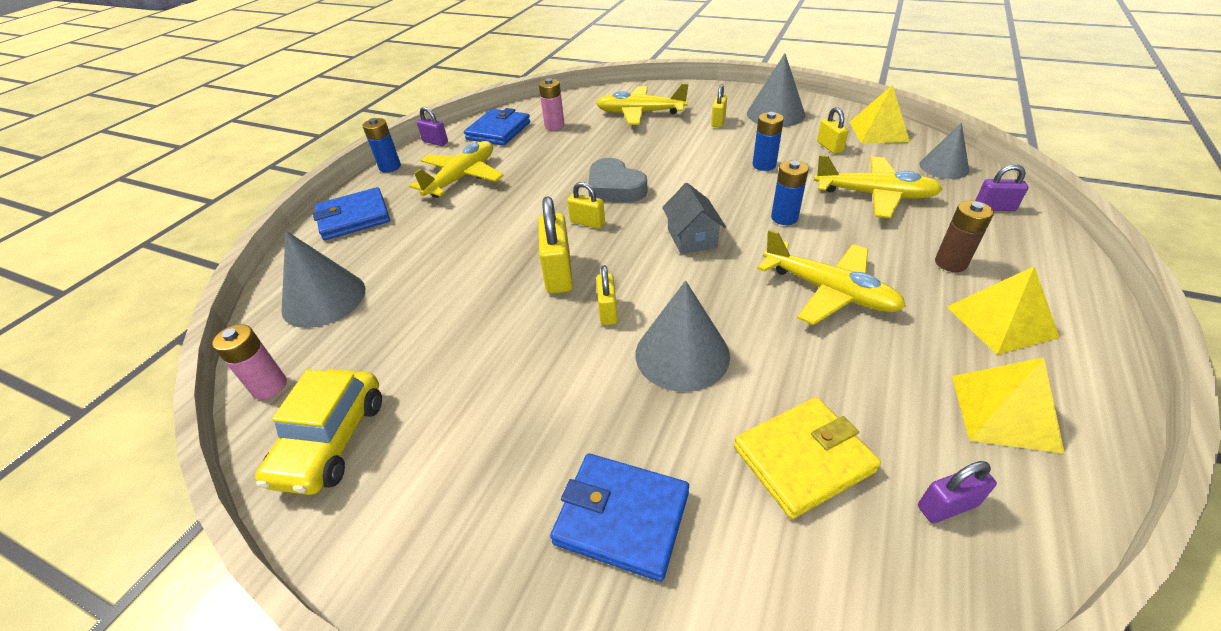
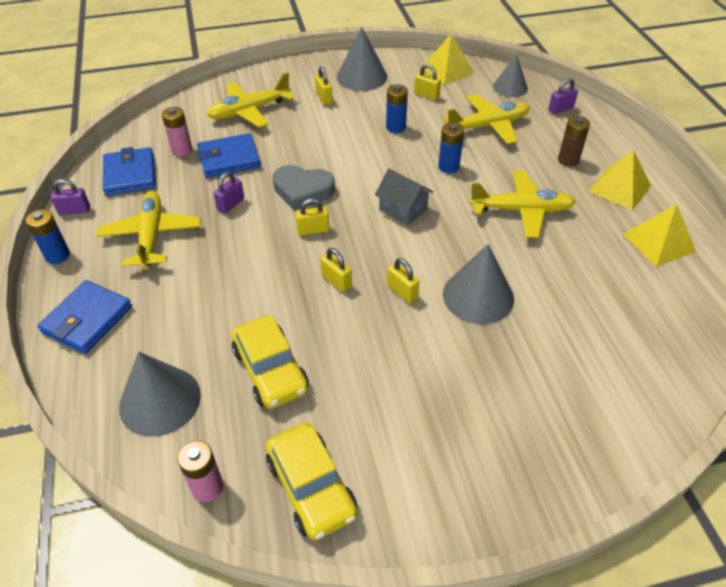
camera: 40 degrees left, 5 degrees up
yellow padlock [538,196,573,294] -> yellow padlock [320,248,352,292], size x0.59
blue wallet [550,453,689,582] -> blue wallet moved to [197,133,261,178]
yellow wallet [734,397,881,519] -> none
purple padlock [918,461,997,523] -> purple padlock moved to [213,171,244,214]
none -> yellow car [232,315,309,409]

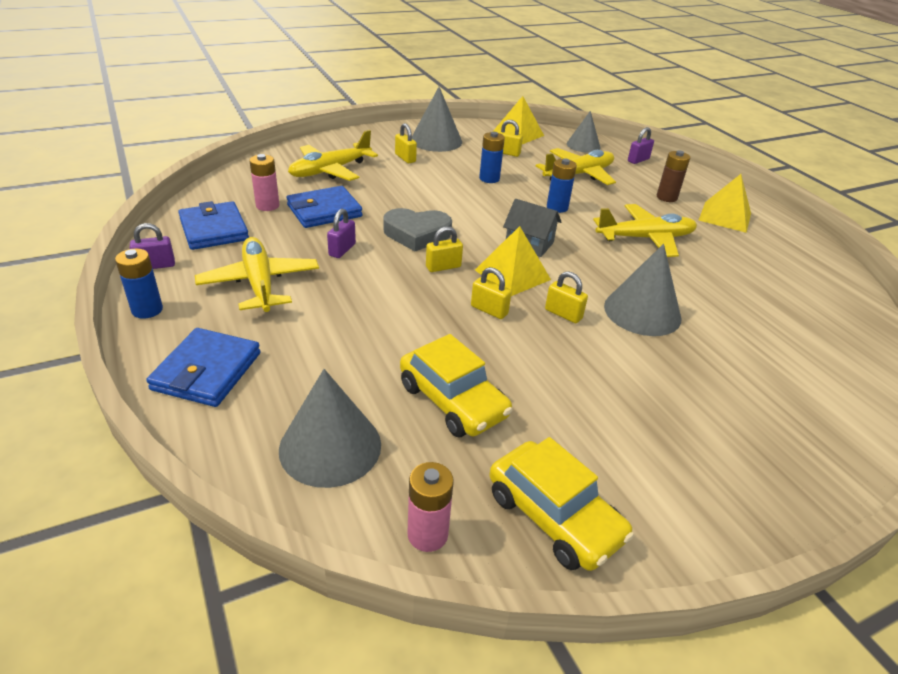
camera: 15 degrees left, 10 degrees down
yellow pyramid [623,204,696,267] -> yellow pyramid moved to [475,226,551,296]

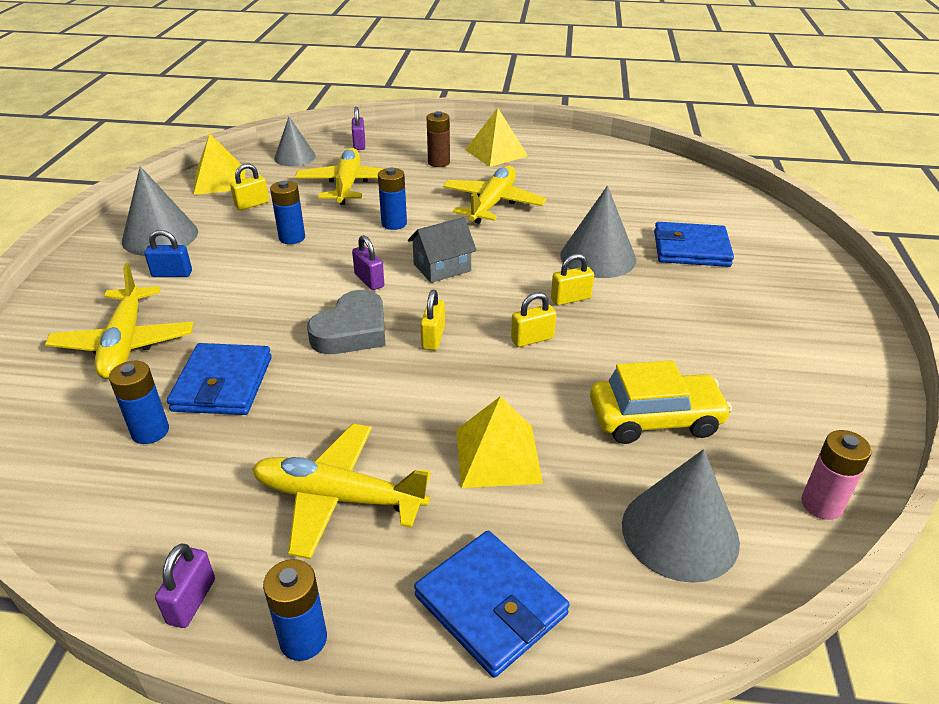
camera: 55 degrees left, 0 degrees up
blue wallet [178,201,249,250] -> blue wallet moved to [654,222,734,267]
pink battery [249,154,280,211] -> blue battery [109,361,169,444]
purple padlock [327,209,356,258] -> purple padlock moved to [352,235,384,290]
yellow padlock [395,123,417,163] -> blue padlock [145,230,192,277]
yellow pyramid [475,226,551,296] -> yellow pyramid moved to [456,396,543,488]
yellow car [489,437,634,571] -> none

